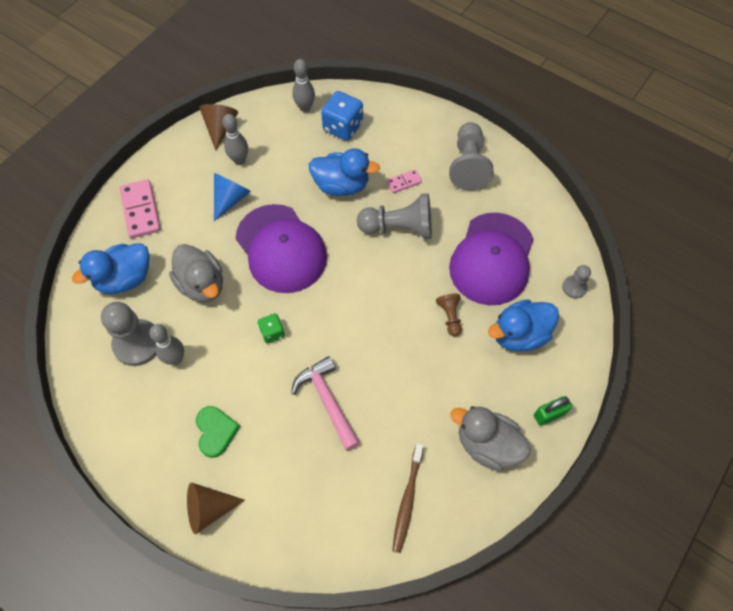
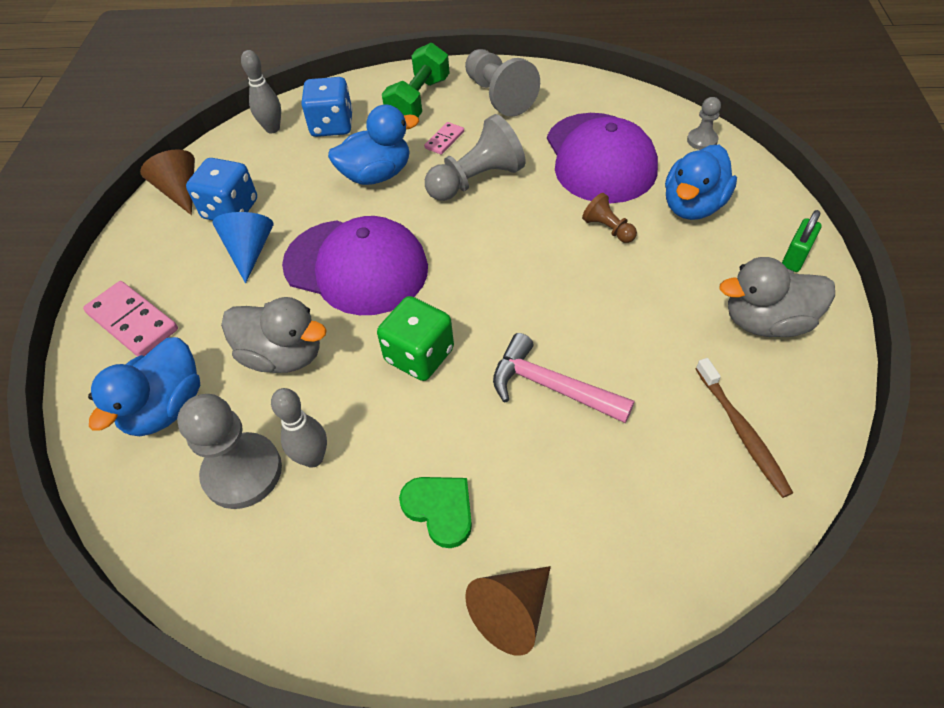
camera: 30 degrees left, 10 degrees down
grey bowling pin [222,114,248,165] -> blue dice [186,158,257,220]
green dice [258,313,285,343] -> green dice [377,296,454,381], size x1.77
none -> green dumbbell [382,43,450,117]

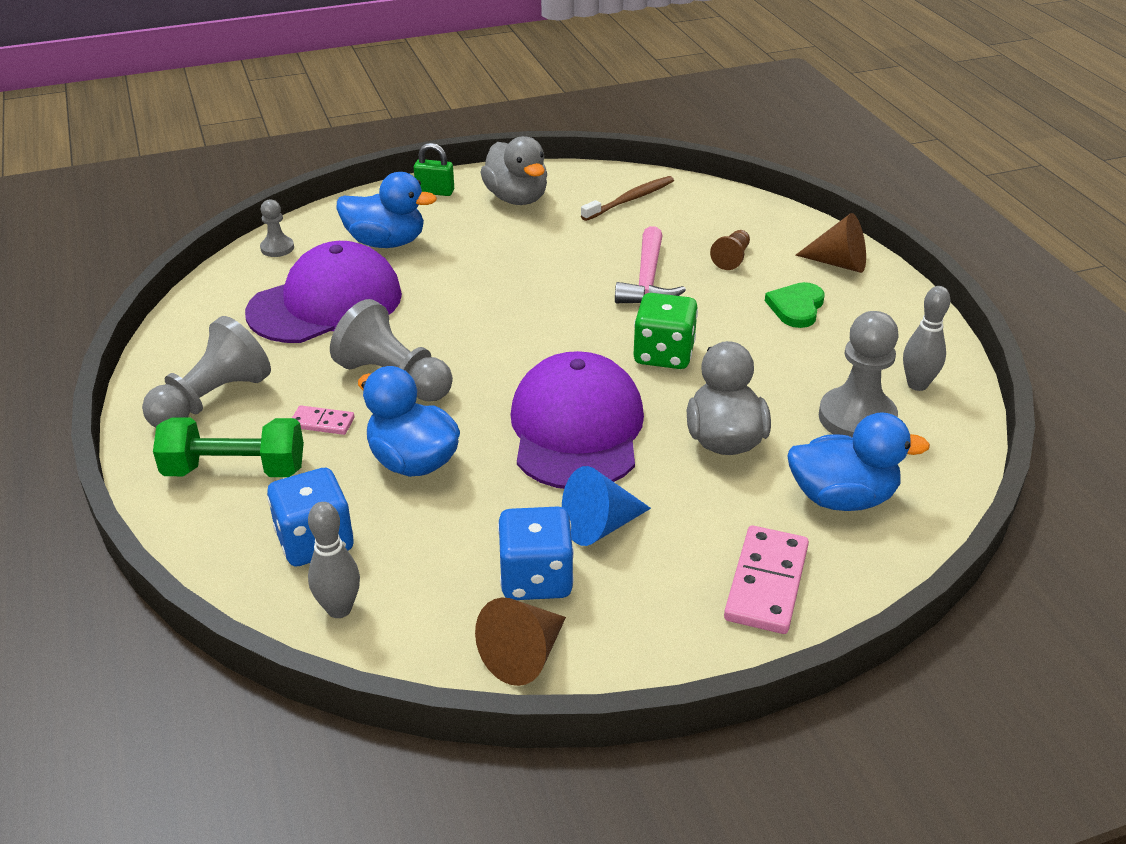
camera: 115 degrees left, 15 degrees down
grey bowling pin [271,388,327,468] -> grey bowling pin moved to [903,286,951,391]
brown pawn [582,193,637,243] -> brown pawn moved to [710,230,750,270]

